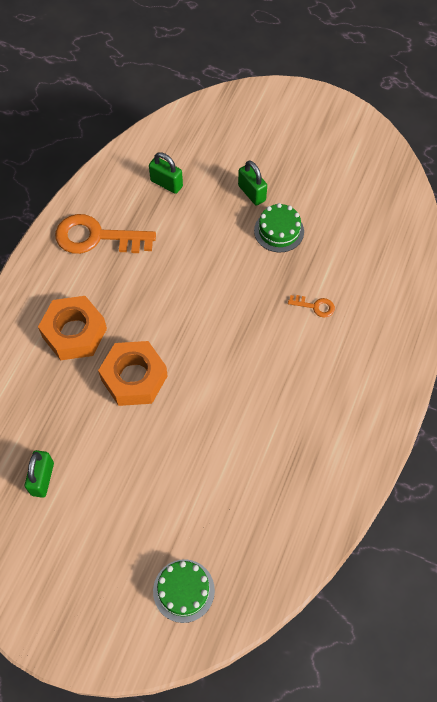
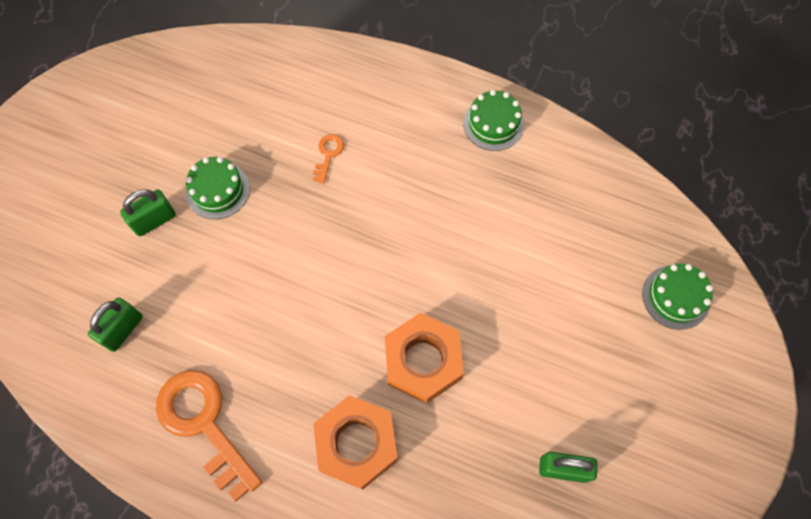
camera: 90 degrees left, 5 degrees up
orange key [55,214,156,254] -> orange key turned 135 degrees clockwise [156,370,262,501]
none -> green cake [463,90,524,151]

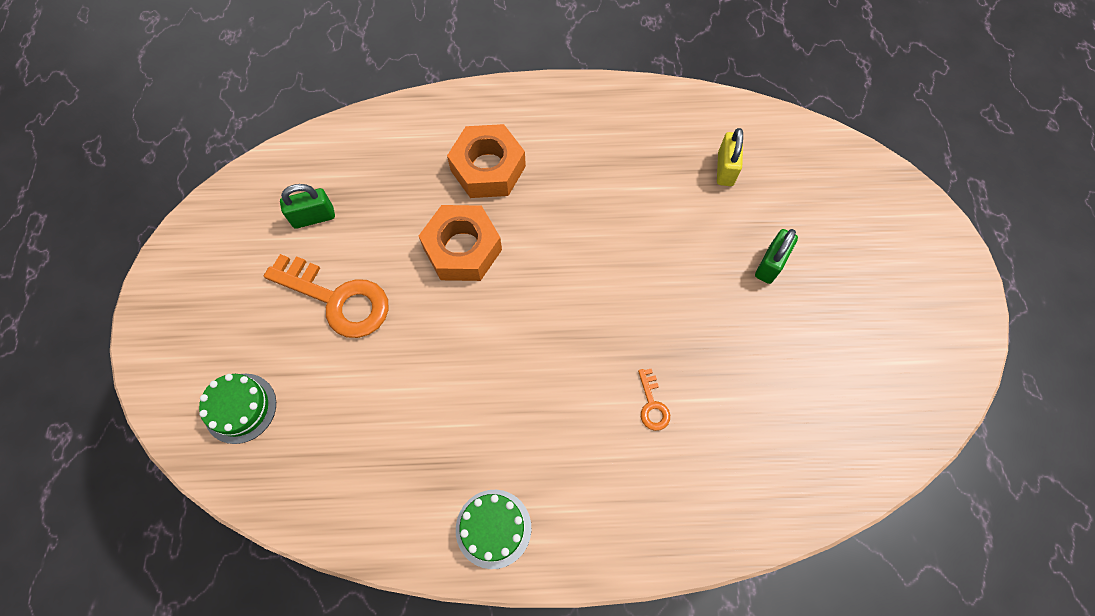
camera: 155 degrees right, 0 degrees up
green padlock [88,298,143,352] -> yellow padlock [717,128,743,186]
orange key [156,370,262,501] -> orange key moved to [264,254,389,338]
green cake [186,157,250,219] -> none

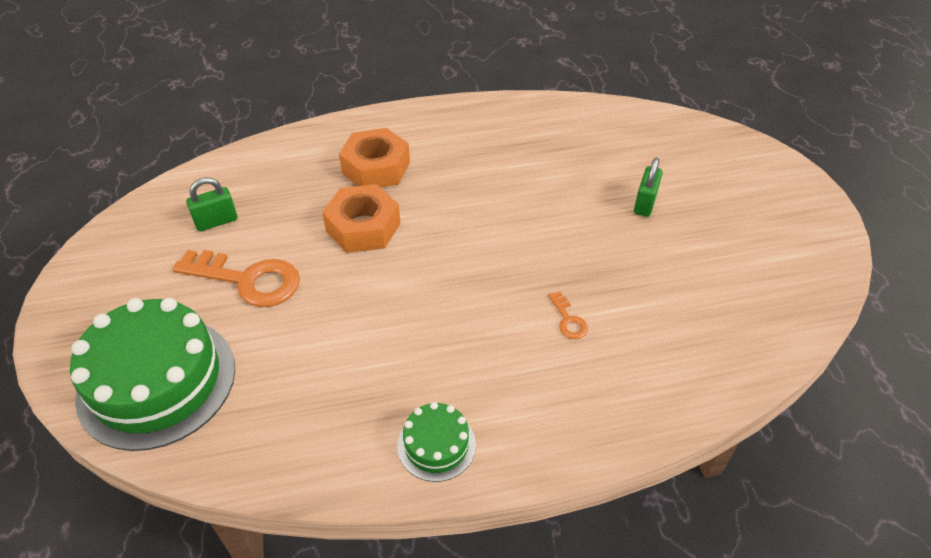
camera: 10 degrees left, 20 degrees down
green cake [199,374,276,444] -> green cake [70,298,235,451], size x2.08
yellow padlock [717,128,743,186] -> none

